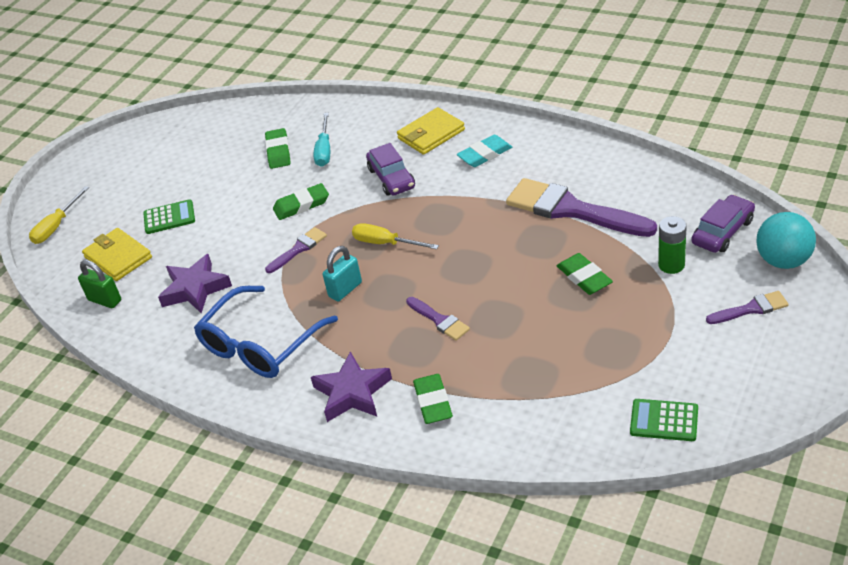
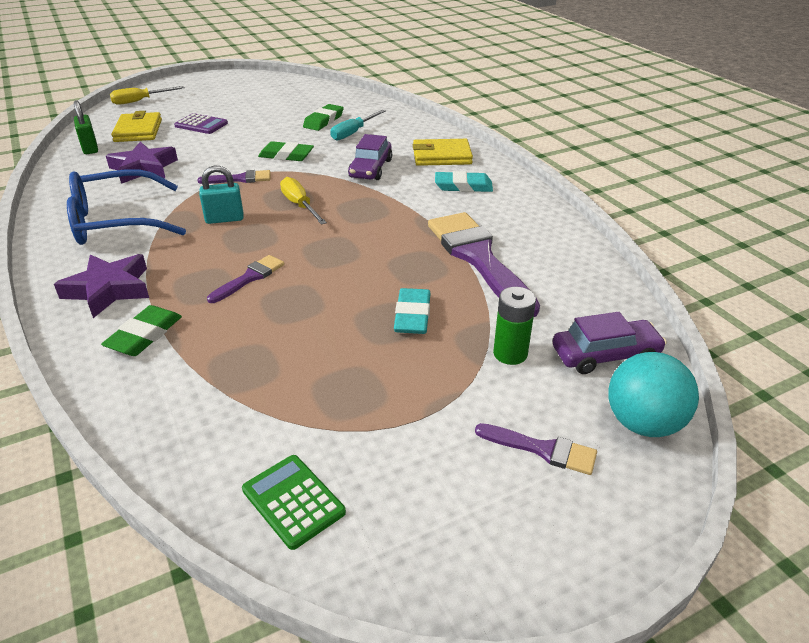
camera: 30 degrees right, 5 degrees down
green calculator [143,199,195,234] -> purple calculator [174,113,228,134]
purple brush [406,297,470,341] -> purple brush turned 135 degrees counterclockwise [207,255,284,303]
green eraser [557,253,613,295] -> turquoise eraser [394,288,430,334]

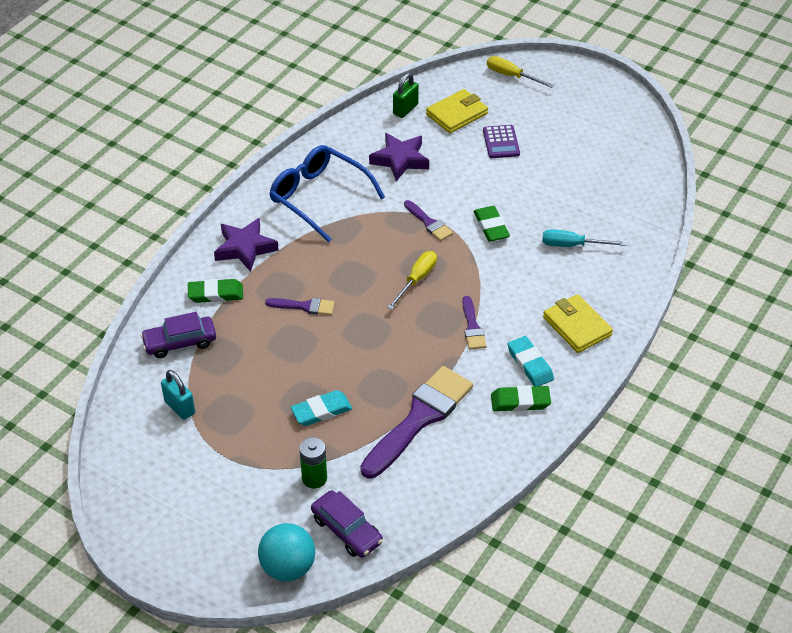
camera: 60 degrees right, 10 degrees up
turquoise padlock [199,165,244,224] -> turquoise padlock moved to [161,370,195,420]
green calculator [242,455,346,550] -> none
green eraser [303,104,344,131] -> green eraser moved to [491,385,551,412]
purple car [348,134,392,180] -> purple car moved to [140,312,216,358]
purple brush [475,423,597,475] -> purple brush moved to [462,296,487,349]

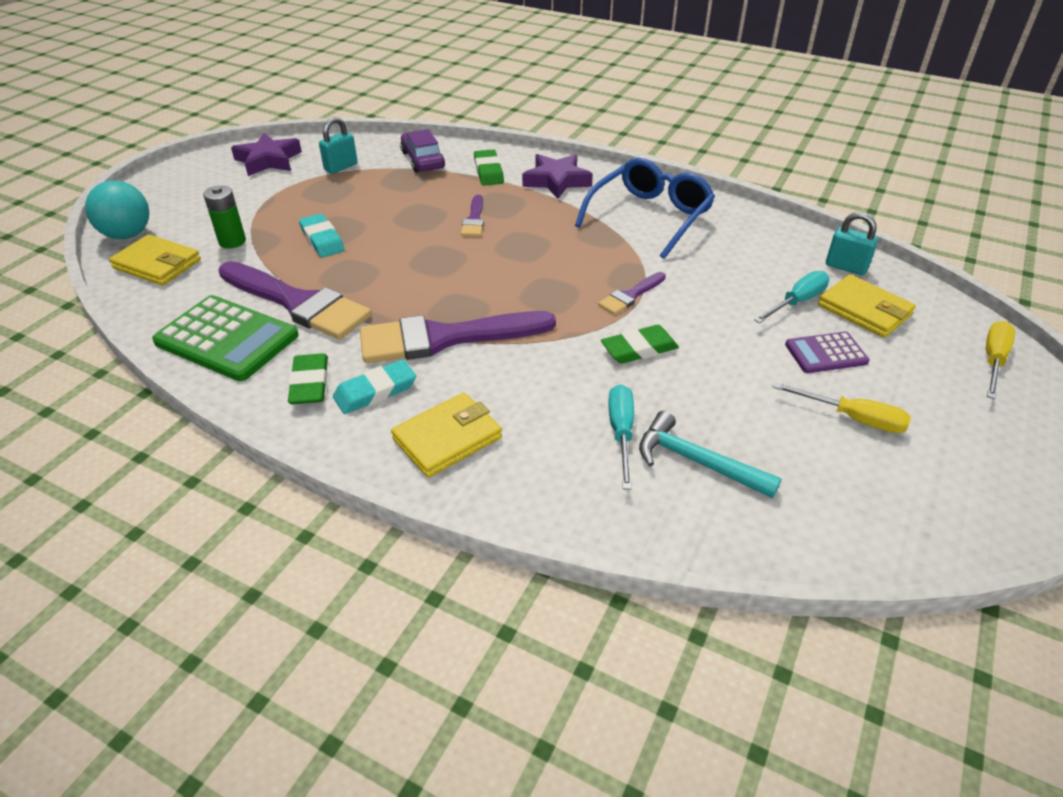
camera: 85 degrees right, 5 degrees down
purple car [311,490,383,558] -> yellow wallet [109,234,201,286]
purple star [369,133,429,181] -> purple star moved to [231,133,302,176]
yellow screwdriver [387,251,437,310] -> yellow screwdriver moved to [773,382,911,433]
green padlock [393,73,419,118] -> turquoise padlock [826,212,878,275]
purple brush [462,296,487,349] -> purple brush [360,311,556,363], size x2.09
none -> green calculator [152,295,299,381]
none -> turquoise hammer [639,411,782,498]
none -> turquoise screwdriver [754,271,830,323]

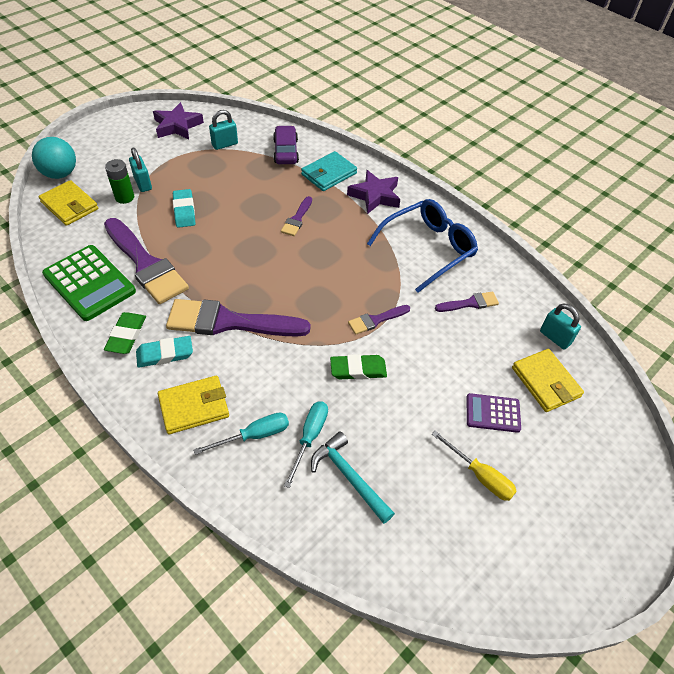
camera: 15 degrees right, 10 degrees up
green eraser [474,149,504,186] -> turquoise wallet [301,151,357,191]
turquoise screwdriver [754,271,830,323] -> turquoise screwdriver moved to [193,412,289,455]
yellow screwdriver [986,321,1015,399] -> none
none -> turquoise padlock [129,148,152,192]
none -> purple brush [435,291,499,312]

